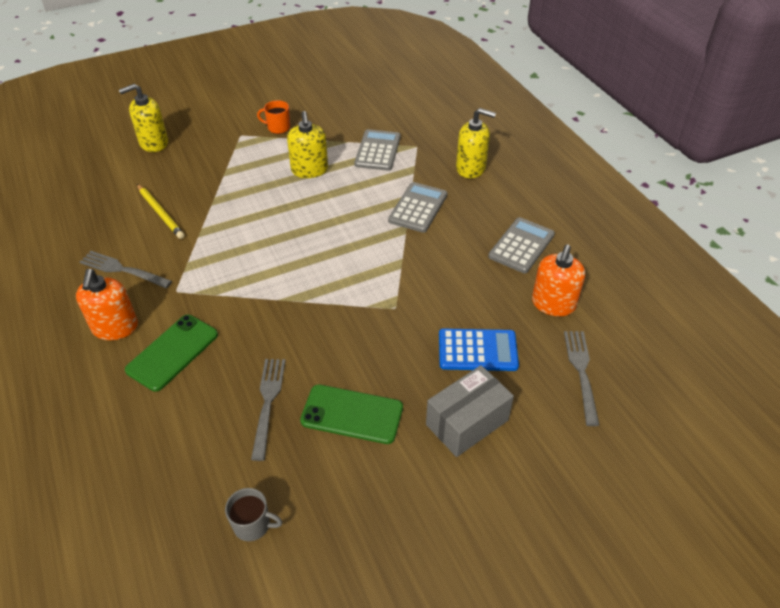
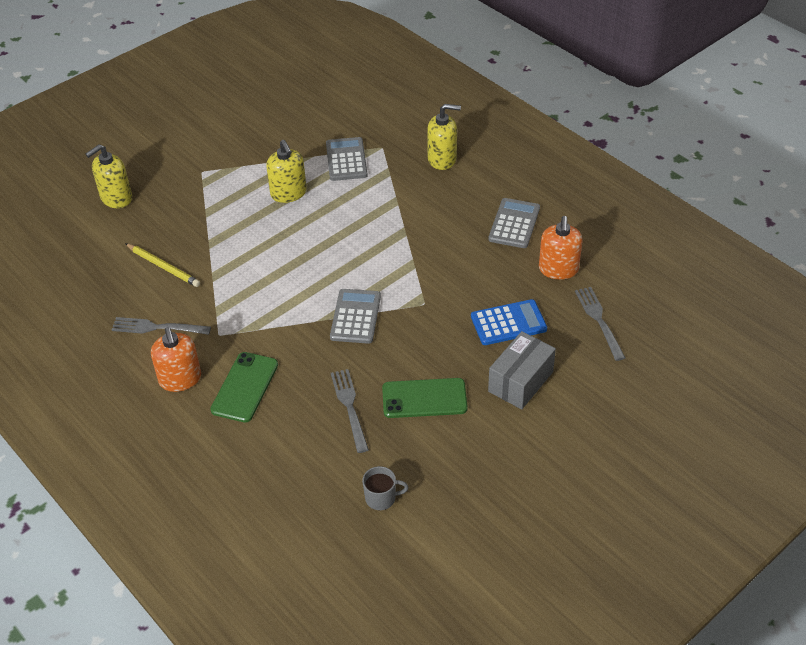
camera: 15 degrees left, 0 degrees up
orange mug [257,100,290,134] -> none
grey calculator [388,182,447,233] -> grey calculator moved to [330,289,381,344]

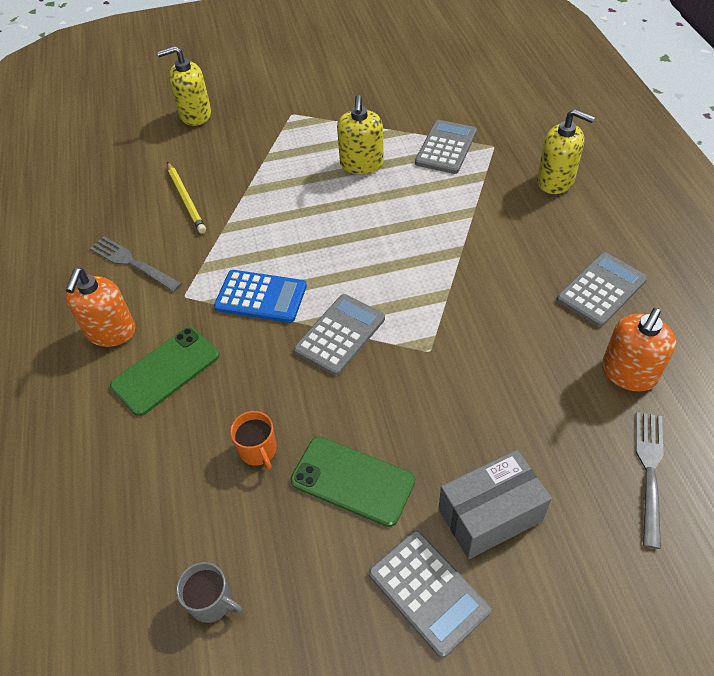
camera: 30 degrees right, 5 degrees up
grey fork [331,369,369,453] -> orange mug [230,411,277,470]
blue calculator [471,299,547,345] -> blue calculator moved to [214,270,307,323]
none -> grey calculator [369,530,491,658]

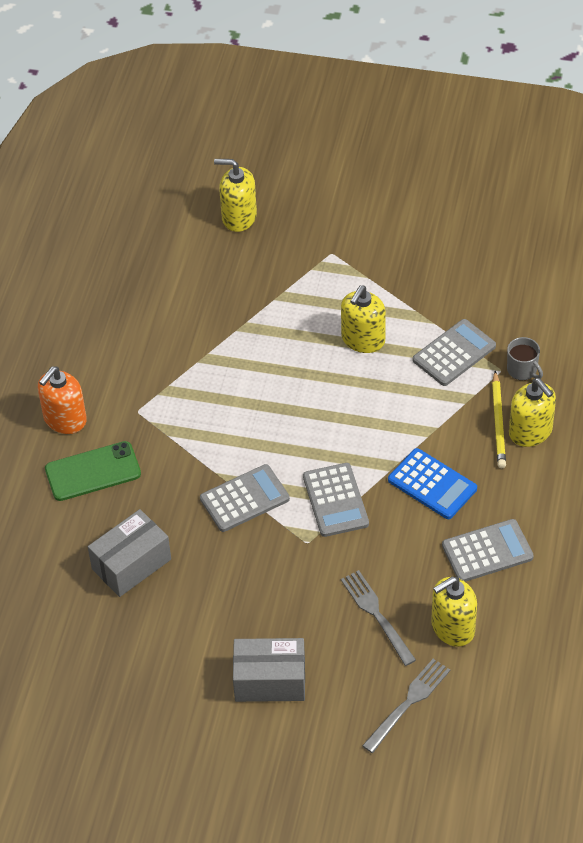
camera: 25 degrees right, 0 degrees up
grey fork [89,236,182,292] -> grey fork moved to [341,570,416,666]
yellow pencil [167,162,206,234] -> yellow pencil moved to [492,371,506,468]
grey mug [176,562,242,623] -> grey mug moved to [507,337,543,380]
blue calculator [214,270,307,323] -> blue calculator moved to [388,448,477,519]
orange mug [230,411,277,470] -> grey box [88,509,171,597]
green phone [290,437,415,527] -> none
grey calculator [369,530,491,658] -> grey calculator moved to [303,463,369,537]
orange soap dispenser [602,308,676,391] -> yellow soap dispenser [431,577,477,647]

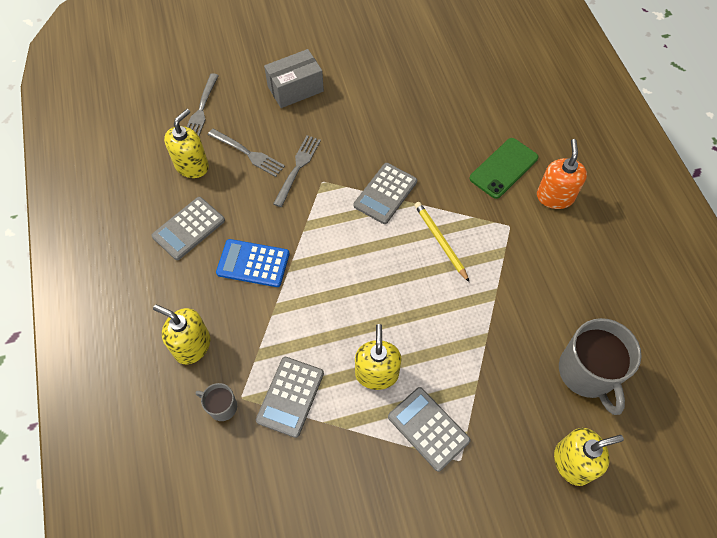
camera: 150 degrees right, 10 degrees up
grey box [88,509,171,597] -> none
grey calculator [303,463,369,537] -> grey calculator moved to [388,387,471,472]
yellow pencil [492,371,506,468] -> yellow pencil moved to [415,202,469,282]
none -> grey fork [273,135,321,207]
none -> grey mug [559,318,642,415]

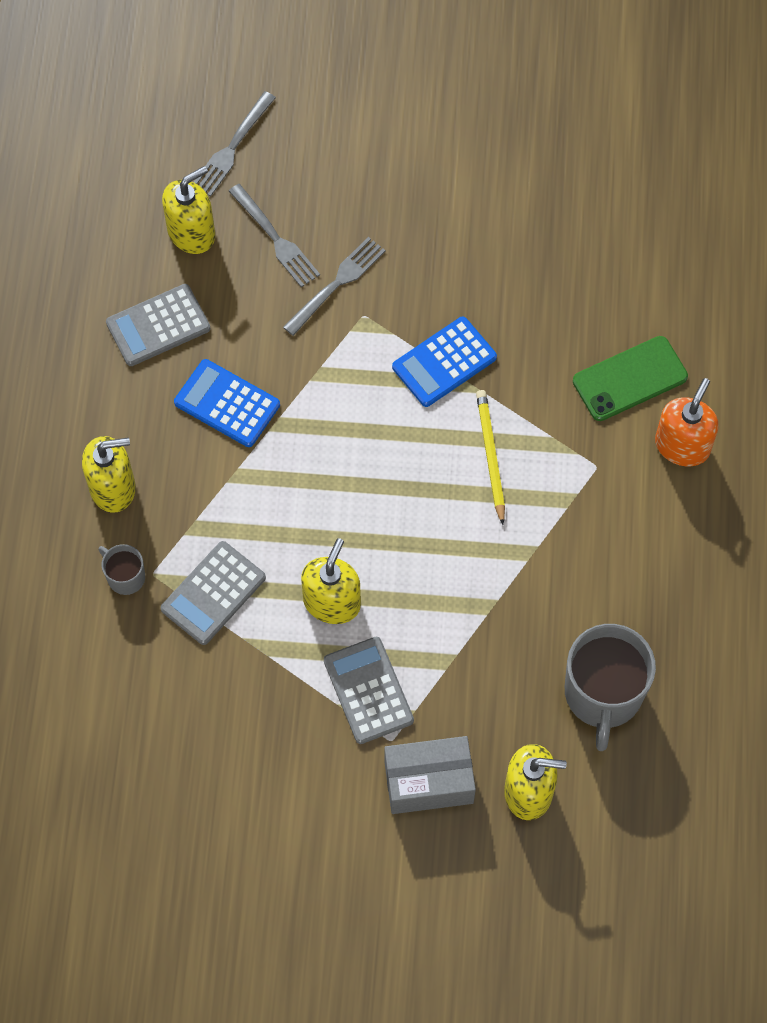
camera: 20 degrees right, 5 degrees up
yellow soap dispenser [153,304,210,364] -> yellow soap dispenser turned 120 degrees clockwise [82,436,136,513]
grey box [264,49,324,108] -> grey box moved to [384,736,476,814]
grey calculator [353,163,417,224] -> blue calculator [392,317,497,407]

